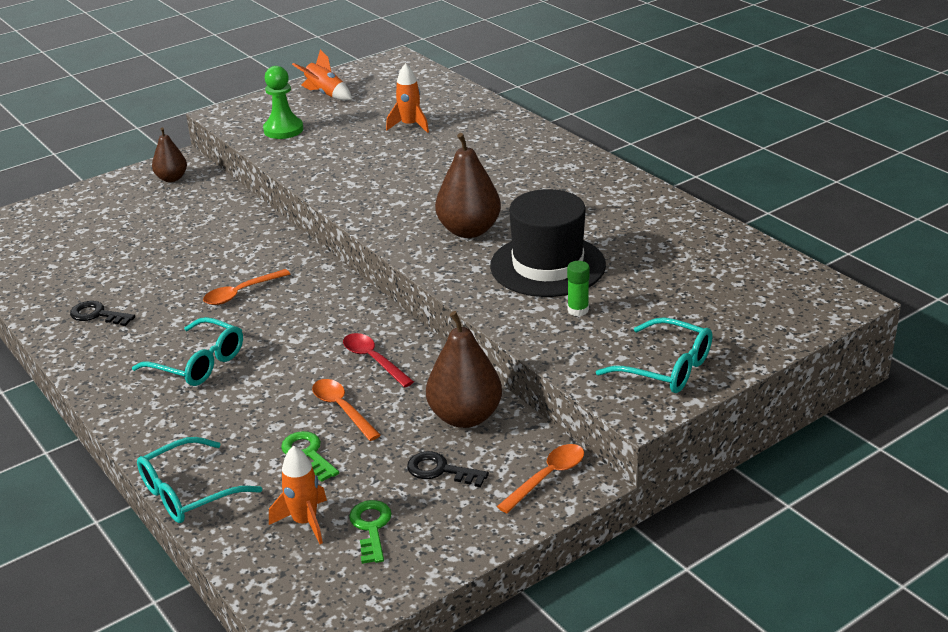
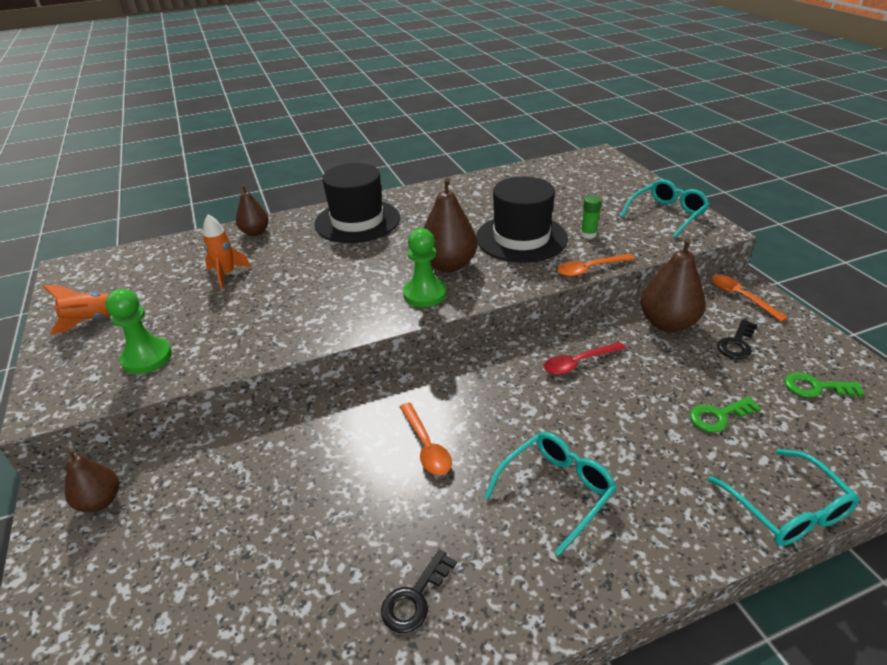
camera: 75 degrees left, 5 degrees up
orange rocket [269,446,327,544] -> none
orange spoon [312,379,381,441] -> orange spoon moved to [557,254,635,277]
none -> brown pear [236,184,269,236]
none -> black hat [314,163,400,243]
none -> green pawn [403,228,446,307]

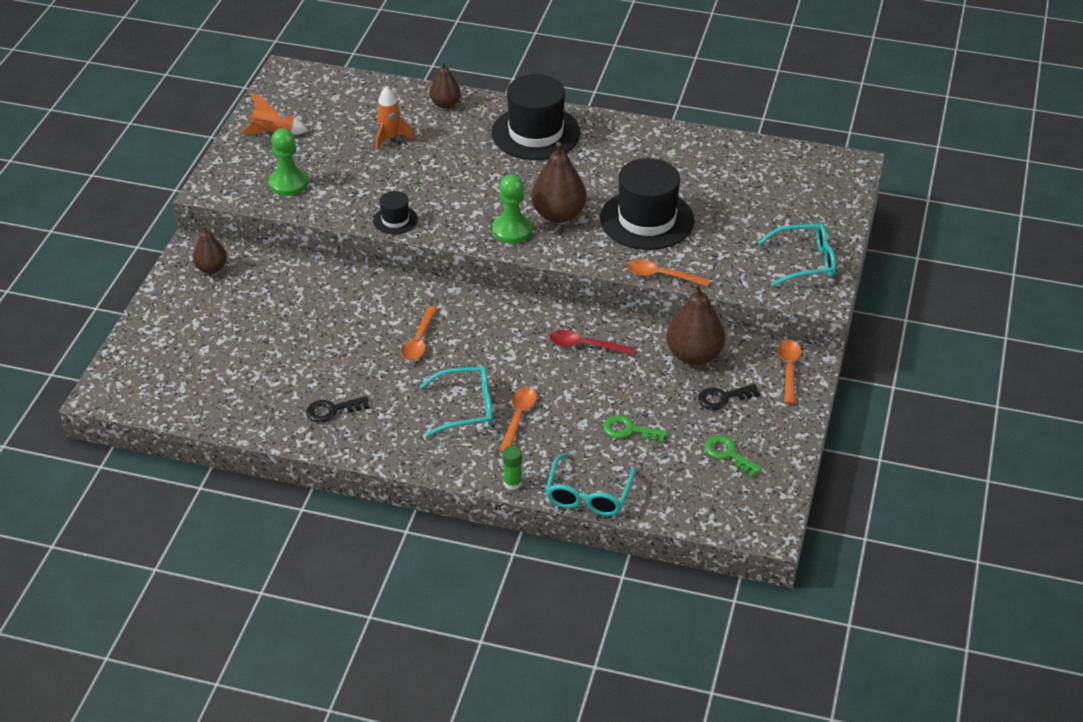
camera: 35 degrees right, 5 degrees up
green glue stick [580,196,601,239] -> green glue stick moved to [503,446,522,490]
none -> black hat [373,191,418,235]
none -> orange spoon [499,387,537,453]

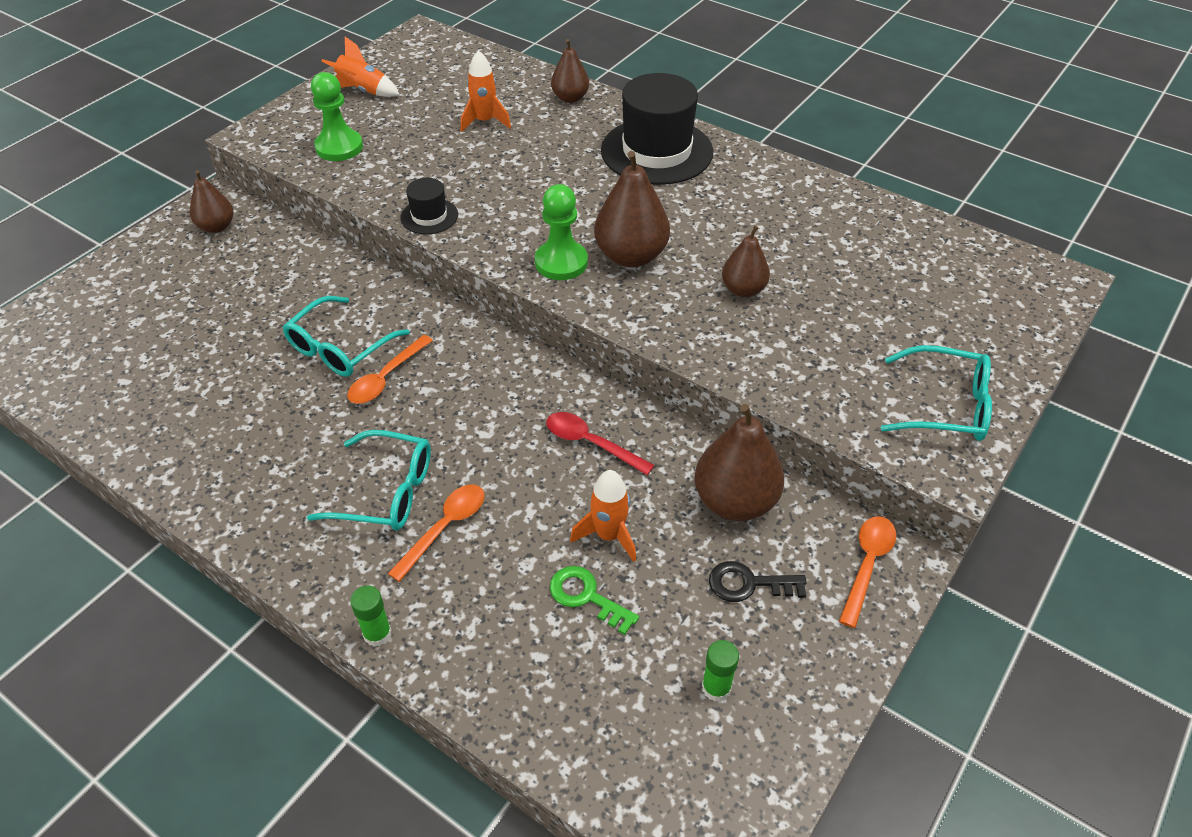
camera: 20 degrees right, 5 degrees up
black key [306,396,370,423] -> none
turquoise glasses [546,453,635,516] -> turquoise glasses moved to [283,296,410,377]
black hat [600,158,694,250] -> brown pear [722,226,770,297]
orange spoon [627,259,710,286] -> none
green key [705,435,762,478] -> green glue stick [702,640,739,702]
none -> orange rocket [570,470,636,562]

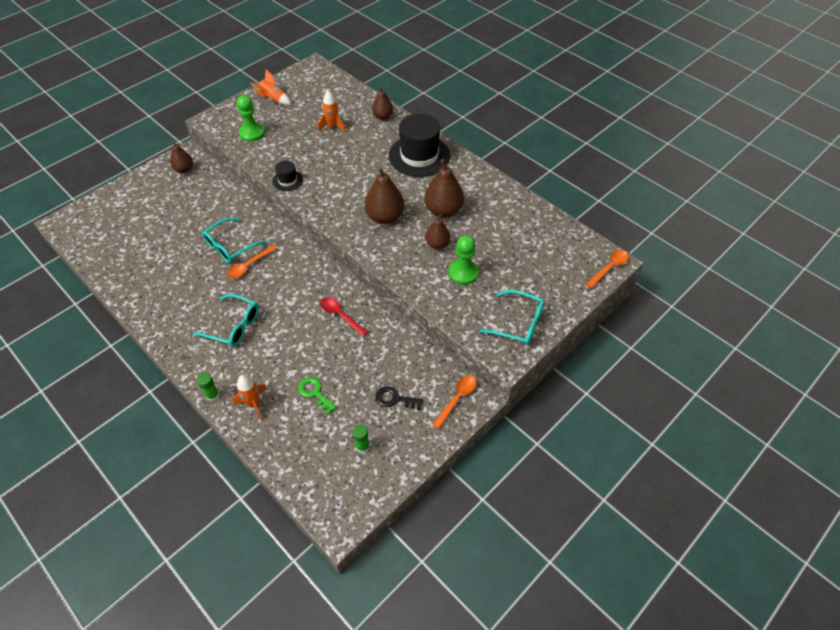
camera: 10 degrees right, 5 degrees up
orange spoon [388,484,485,582] -> orange spoon moved to [585,250,629,289]
green pawn [535,184,588,280] -> green pawn moved to [449,235,479,285]
orange rocket [570,470,636,562] -> orange rocket moved to [232,375,267,420]
brown pear [695,404,784,521] -> brown pear moved to [424,159,464,218]

